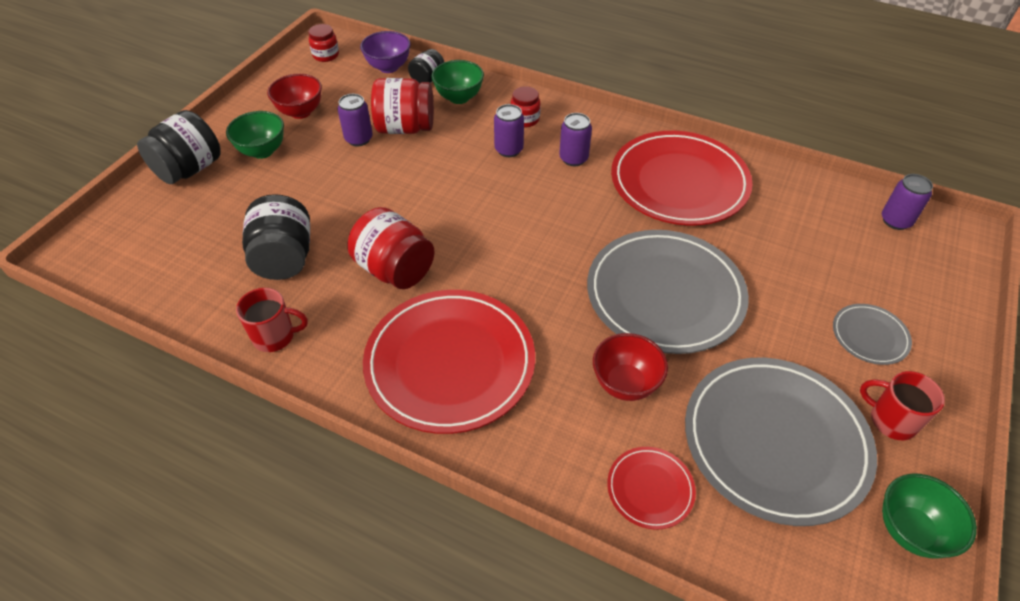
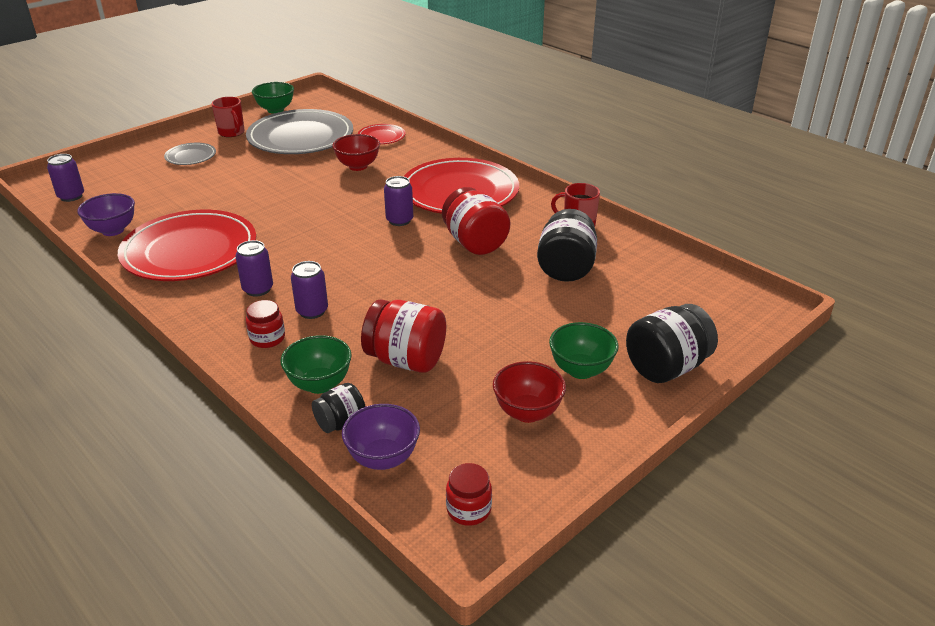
camera: 160 degrees left, 15 degrees down
purple can [338,94,373,146] -> purple can moved to [384,176,413,226]
grey plate [587,230,749,354] -> none
none -> purple bowl [77,193,135,236]

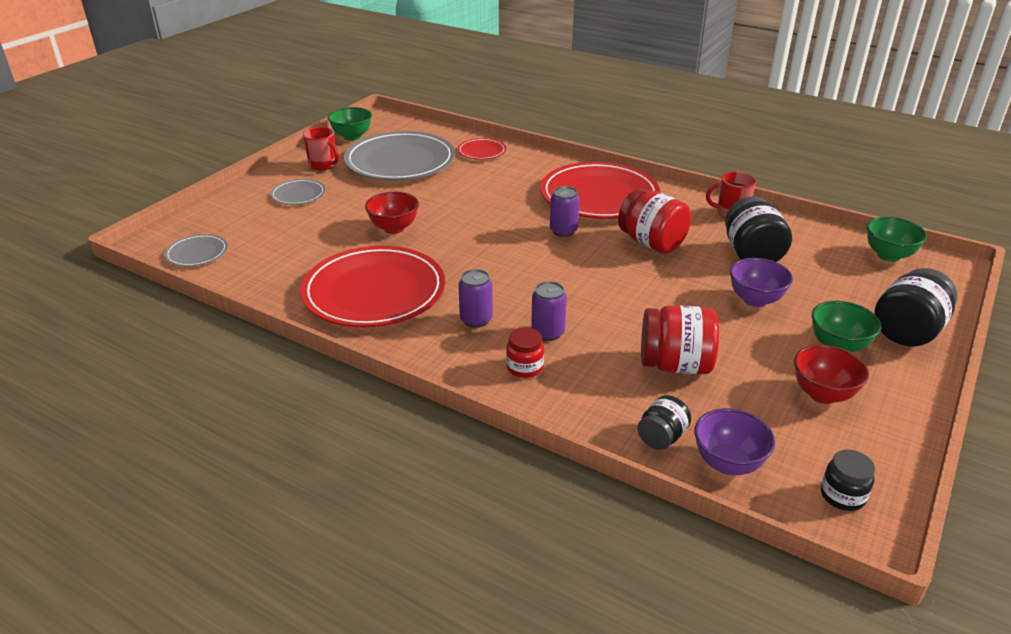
camera: 15 degrees left, 0 degrees up
purple can [47,154,84,202] -> grey plate [165,234,228,267]
purple bowl [77,193,135,236] -> purple bowl moved to [730,258,793,307]
green bowl [281,335,352,394] -> green bowl moved to [867,217,927,262]
red bowl [332,134,380,171] -> red bowl moved to [365,192,419,234]
red jar [446,463,492,526] -> black jar [821,450,875,511]

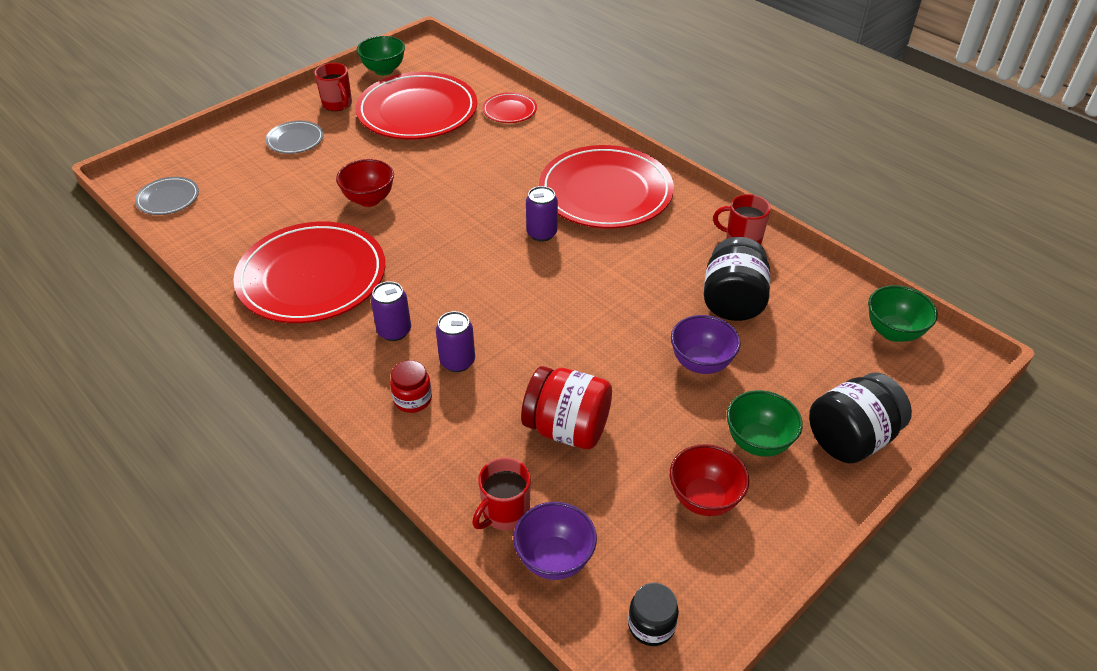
camera: 15 degrees right, 10 degrees up
grey plate [344,131,455,180] -> red plate [355,72,477,140]
red jar [618,188,691,253] -> none
black jar [637,395,691,450] -> red mug [472,457,531,530]

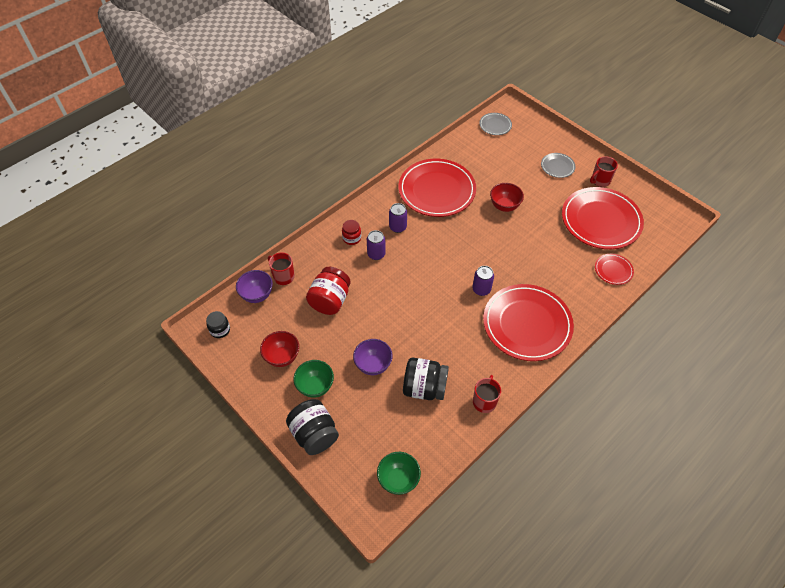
camera: 90 degrees right, 10 degrees up
green bowl [357,36,405,75] -> none

